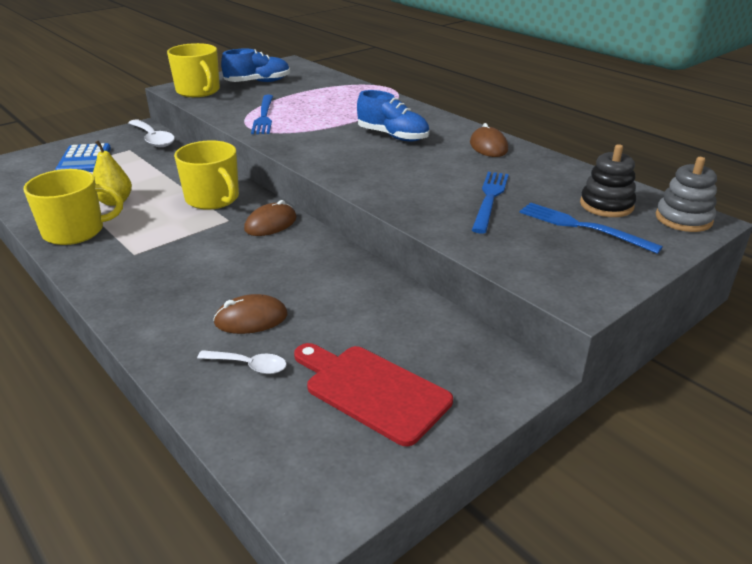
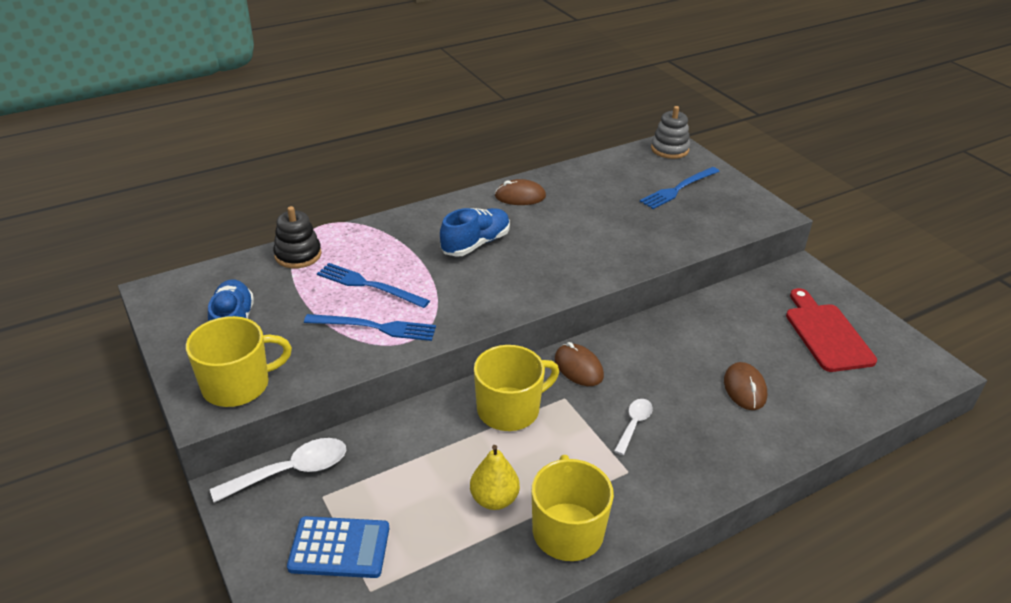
camera: 80 degrees left, 5 degrees up
white spoon [197,350,287,374] -> white spoon moved to [614,399,653,455]
red cutting board [294,343,453,446] -> red cutting board turned 120 degrees clockwise [786,288,877,372]
blue fork [472,172,509,234] -> blue fork moved to [317,263,430,308]
black stacking toy [580,144,636,217] -> black stacking toy moved to [273,206,322,268]

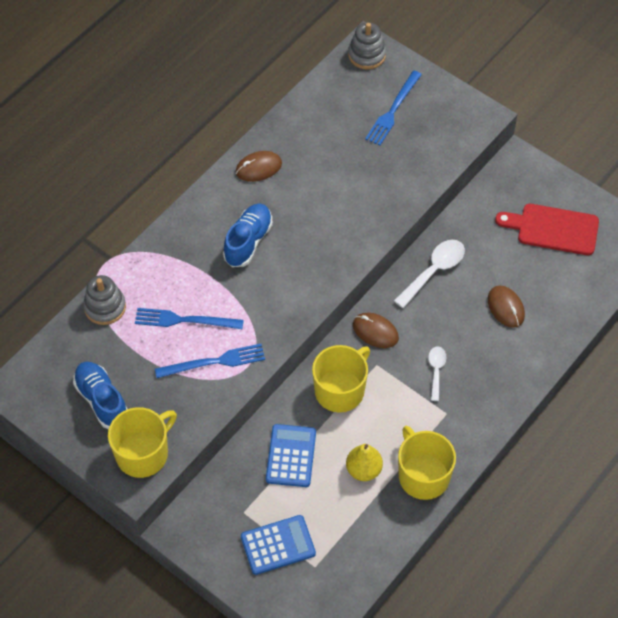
camera: 20 degrees left, 20 degrees up
white spoon [210,438,346,503] -> white spoon moved to [394,240,465,308]
black stacking toy [273,206,322,268] -> grey stacking toy [83,275,126,325]
red cutting board [786,288,877,372] -> red cutting board turned 45 degrees counterclockwise [495,204,599,255]
none -> blue calculator [266,424,316,487]

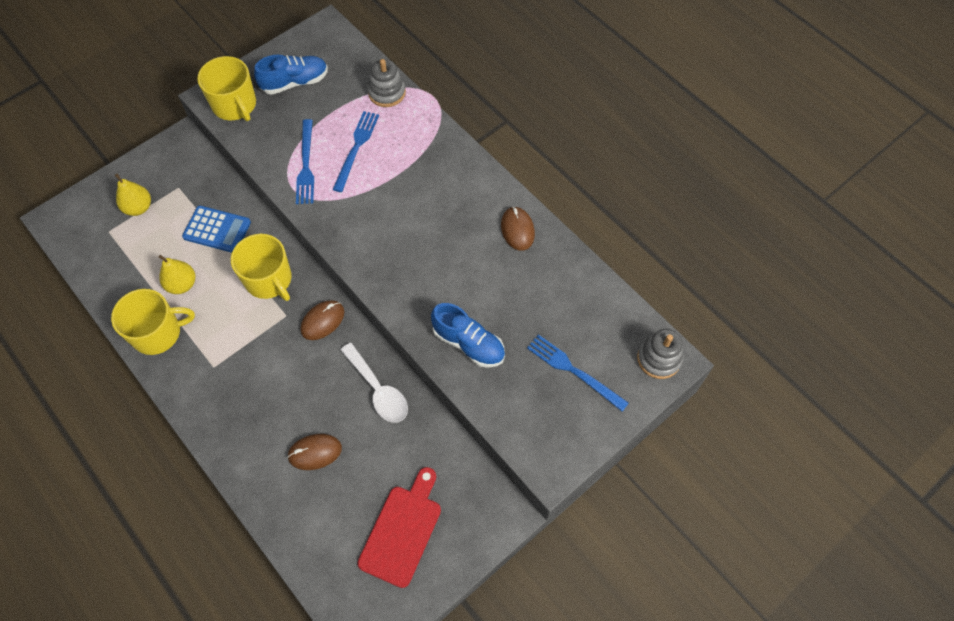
camera: 100 degrees right, 5 degrees up
blue shoe [223,203,273,267] -> blue shoe moved to [431,303,505,368]
blue calculator [241,515,316,575] -> yellow pear [115,174,151,216]
white spoon [428,346,446,401] -> none

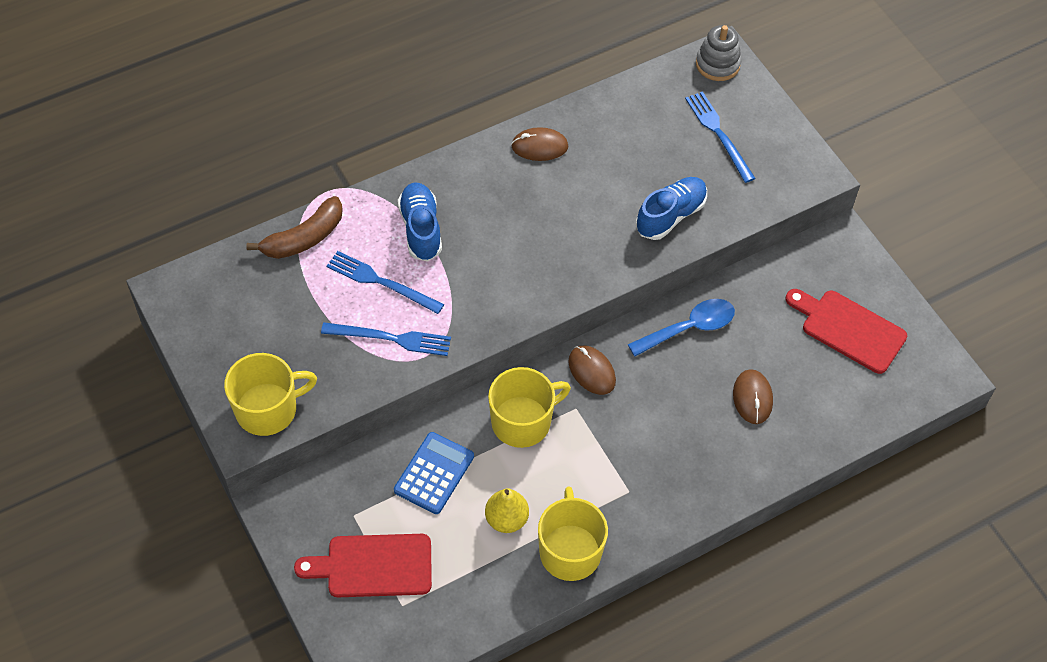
camera: 80 degrees left, 5 degrees down
yellow pear [115,174,151,216] -> red cutting board [294,534,432,597]
blue shoe [254,55,328,95] -> blue shoe moved to [398,183,442,262]
white spoon [341,343,408,423] -> blue spoon [628,299,735,357]
grey stacking toy [368,59,406,107] -> brown banana [246,196,343,259]
blue fork [527,334,629,412] -> blue fork turned 105 degrees clockwise [685,91,756,183]

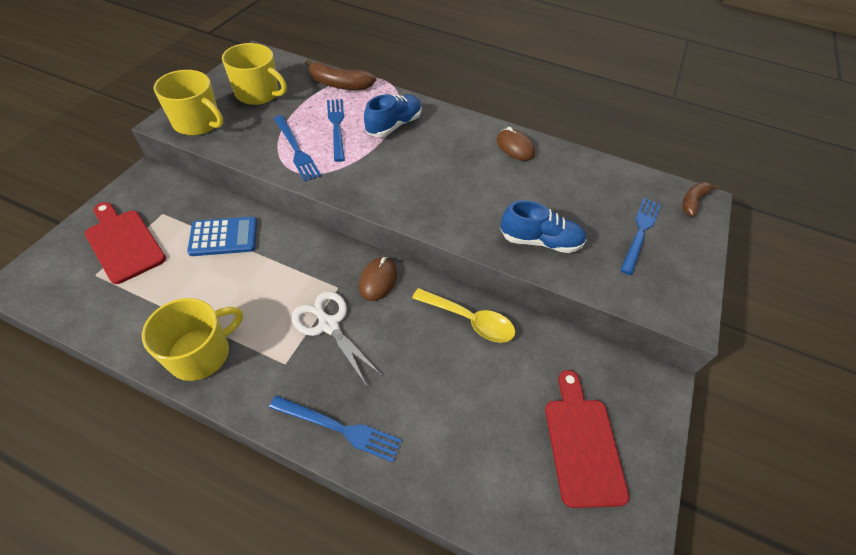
camera: 50 degrees right, 5 degrees down
yellow pear [485,488,529,533] -> none
yellow mug [488,367,571,448] -> yellow mug moved to [222,43,287,105]
blue spoon [628,299,735,357] -> yellow spoon [412,288,515,343]
grey stacking toy [696,25,742,81] -> brown banana [682,182,719,217]
brown mouse [733,369,773,424] -> none
none -> blue fork [269,395,402,462]
none -> white scissors [291,291,382,386]

